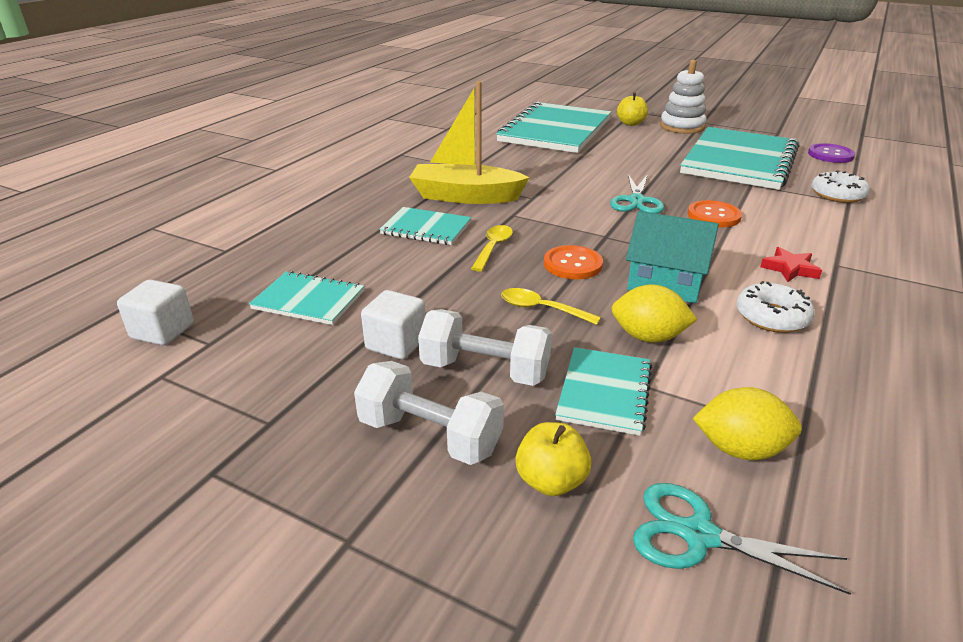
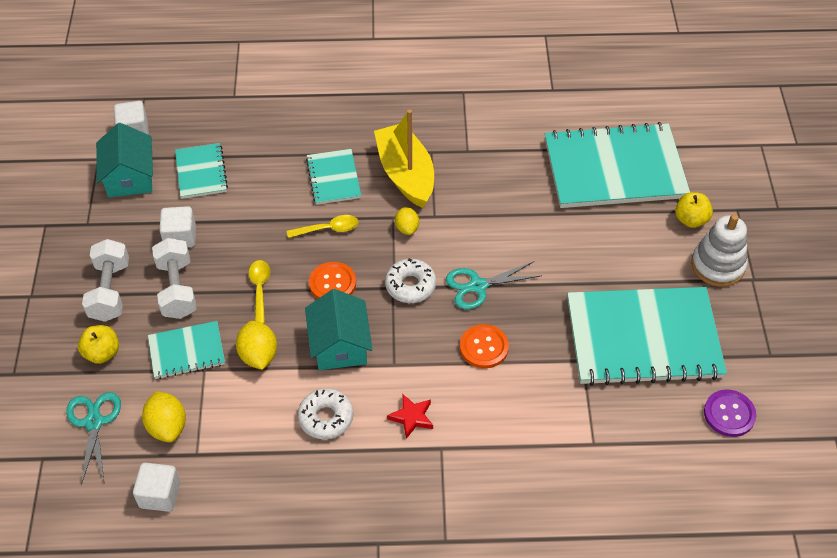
camera: 60 degrees right, 20 degrees up
white donut [811,170,870,203] -> white donut moved to [385,258,436,303]
none -> turquoise house [96,123,153,198]
none -> white cube [133,463,180,512]
none -> yellow lemon [395,207,419,235]

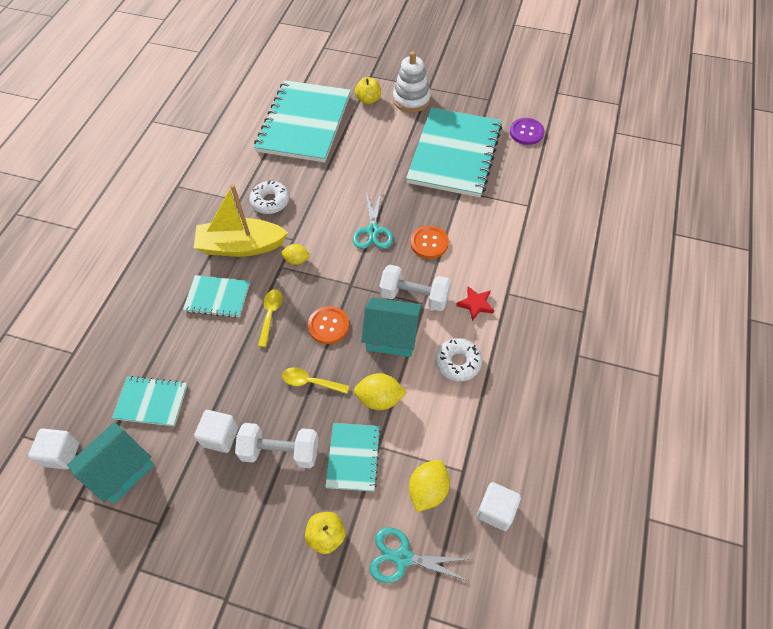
camera: 70 degrees left, 5 degrees up
white dumbbell [82,239,129,322] -> white dumbbell moved to [379,265,451,311]
turquoise house [96,123,153,198] -> turquoise house turned 60 degrees counterclockwise [67,422,154,504]
yellow lemon [142,391,186,442] -> yellow lemon turned 60 degrees counterclockwise [409,460,450,512]
white donut [385,258,436,303] -> white donut moved to [249,180,289,214]

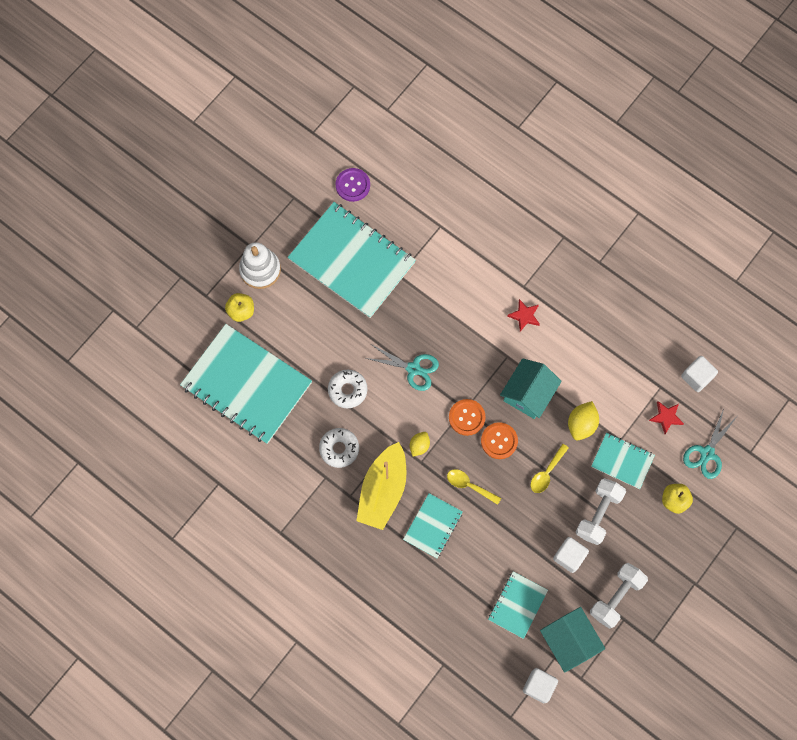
camera: 70 degrees left, 15 degrees up
white dumbbell [379,265,451,311] -> white dumbbell moved to [590,563,648,629]
yellow lemon [409,460,450,512] -> red star [649,401,684,434]
orange button [411,226,449,259] -> orange button moved to [449,399,486,436]
white donut [435,338,482,382] -> white donut moved to [328,370,368,408]

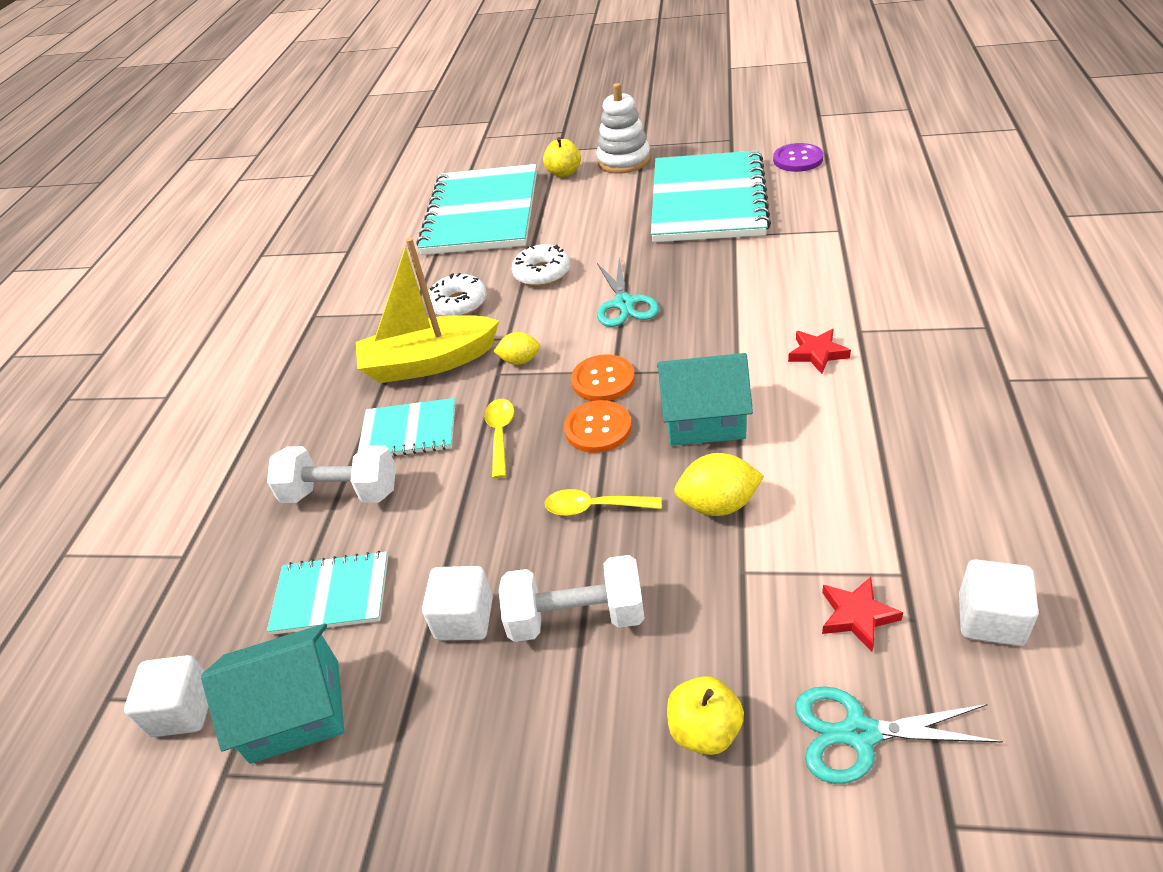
camera: 65 degrees right, 30 degrees down
turquoise house [540,607,605,673] -> turquoise house turned 45 degrees clockwise [201,623,344,764]
white dumbbell [590,563,648,629] -> white dumbbell moved to [267,445,396,503]
turquoise notebook [591,433,655,489] -> none

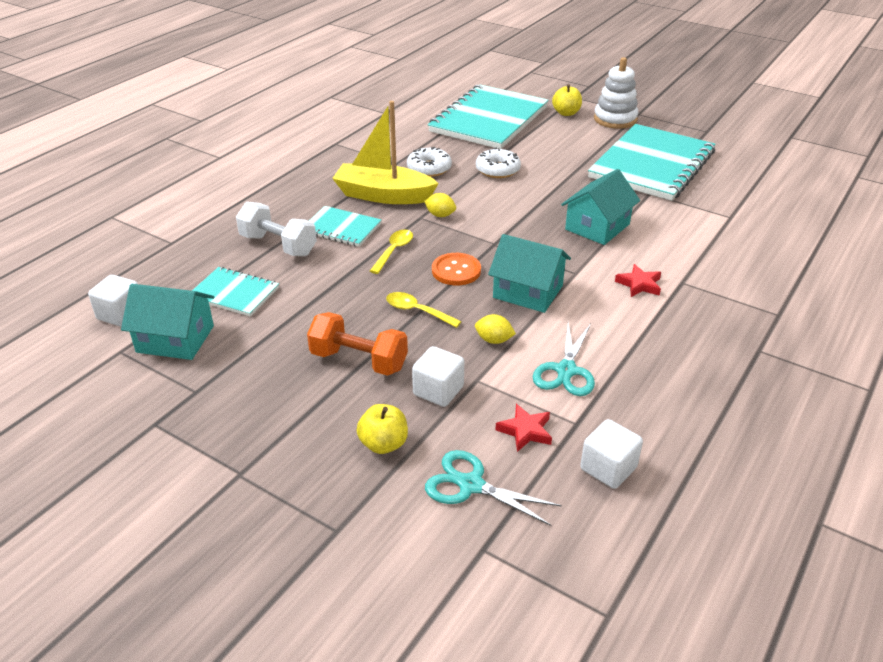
camera: 20 degrees right, 5 degrees down
white cube [422,566,493,640] -> white cube moved to [412,346,464,407]
white dumbbell [499,555,645,642] -> orange dumbbell [307,312,408,376]
orange button [571,354,635,401] -> none
turquoise scissors [597,258,659,327] -> turquoise scissors moved to [533,322,595,396]
yellow lemon [674,453,764,516] -> yellow lemon [475,314,516,344], size x0.65
purple button [773,143,823,172] -> none
none -> turquoise house [561,169,640,245]

